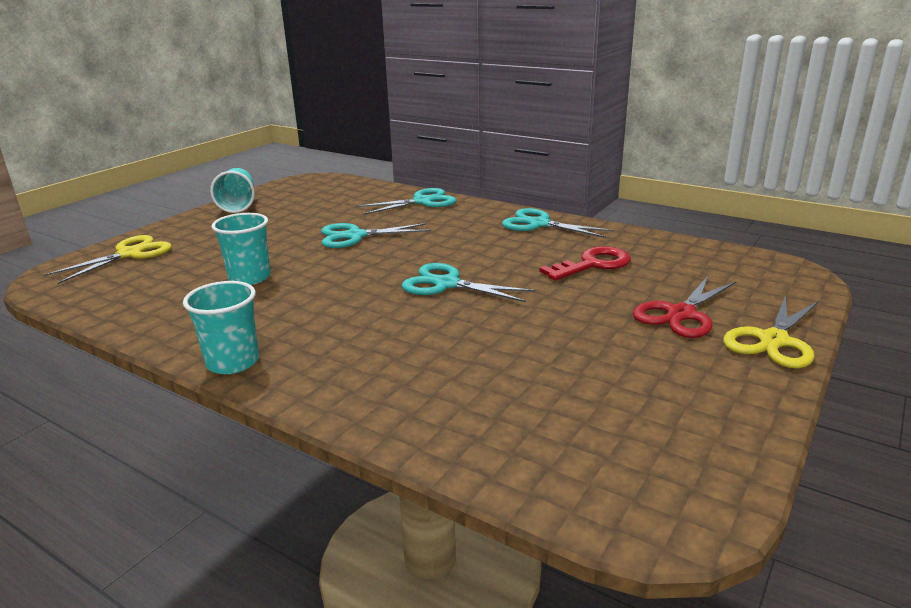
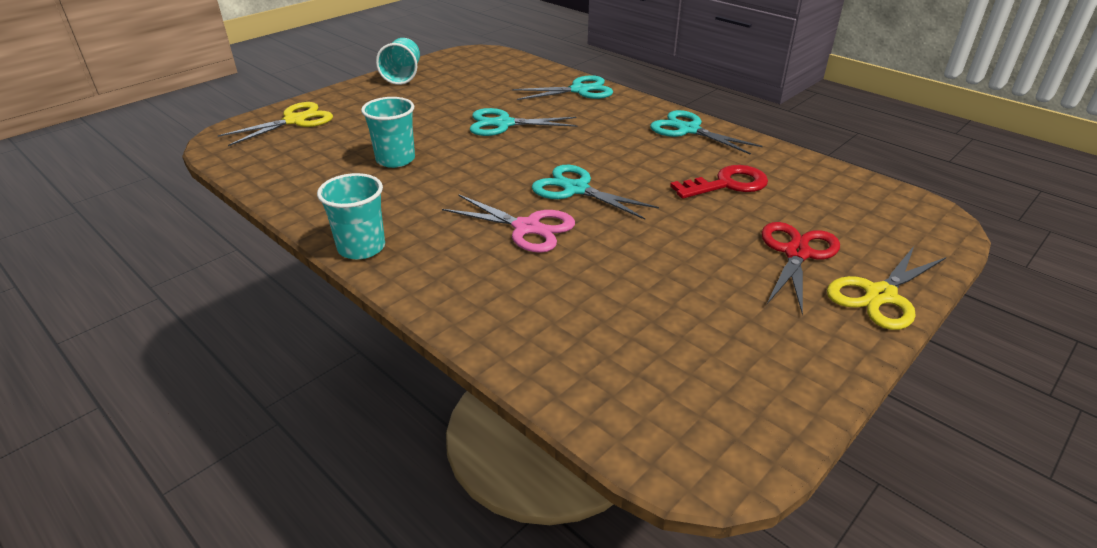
camera: 10 degrees right, 10 degrees up
red scissors [633,276,737,338] -> red scissors turned 150 degrees clockwise [762,222,840,315]
none -> pink scissors [442,194,575,253]

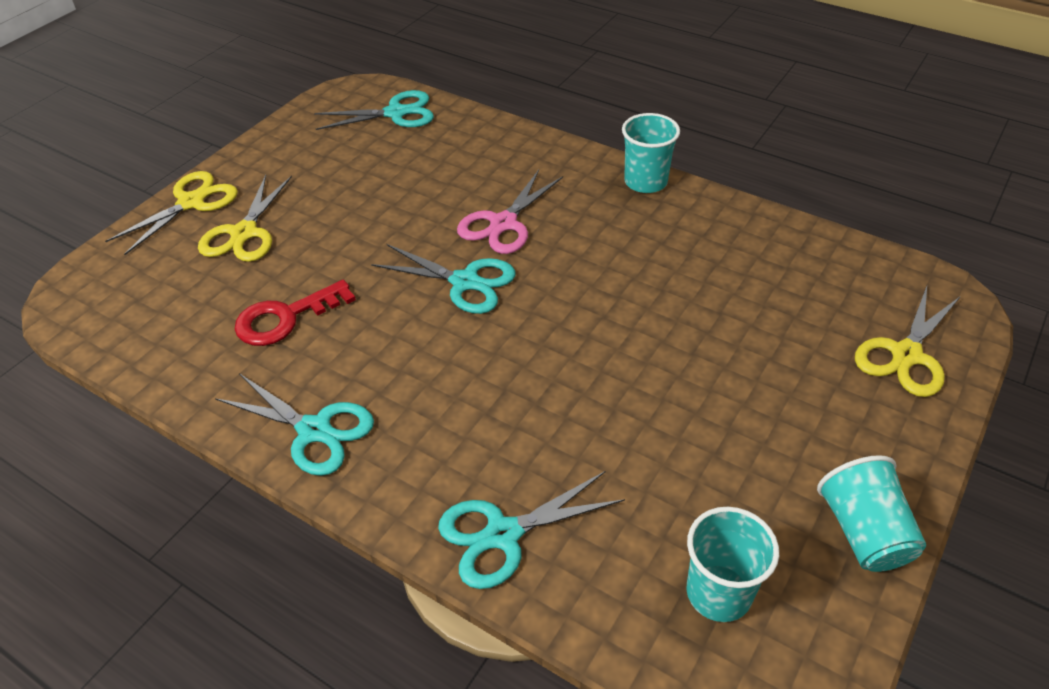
camera: 170 degrees right, 10 degrees up
turquoise cup [361,97,415,168] -> turquoise cup moved to [687,507,779,622]
pink scissors [442,194,575,253] -> pink scissors turned 75 degrees counterclockwise [457,170,563,254]
turquoise scissors [470,108,577,136] -> turquoise scissors moved to [314,90,434,130]
red scissors [762,222,840,315] -> yellow scissors [198,175,292,262]

